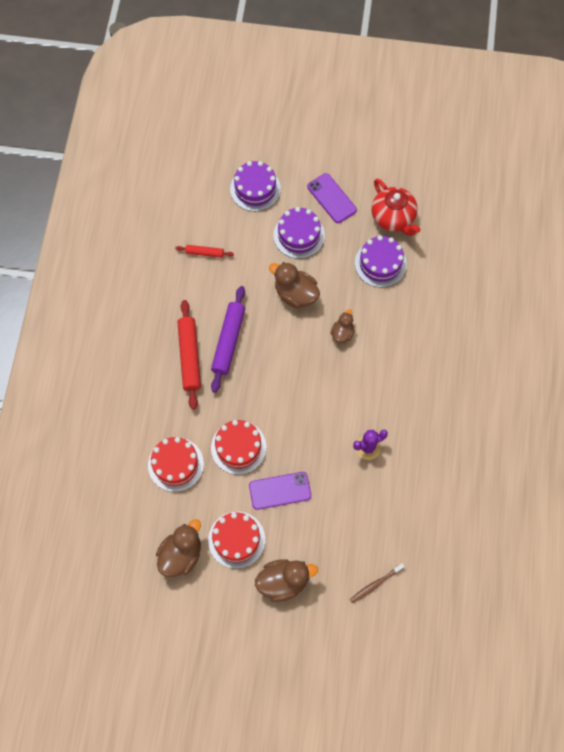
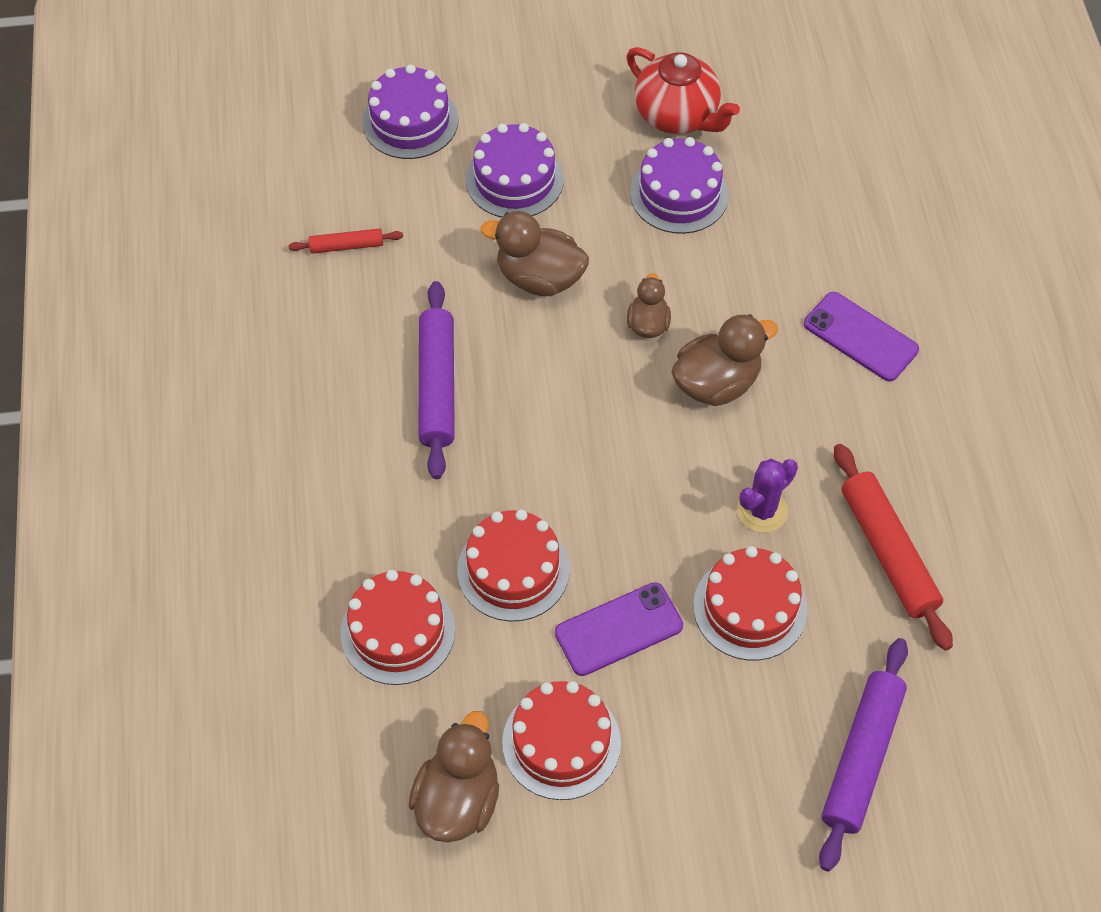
camera: 15 degrees left, 10 degrees down
red rolling pin [177,300,201,410] -> red rolling pin moved to [834,444,953,651]
brown duck [255,559,318,602] -> brown duck moved to [672,314,778,406]
purple phone [307,173,357,223] -> purple phone moved to [804,292,919,381]
brown toothbrush [350,563,405,604] -> purple rolling pin [819,638,908,872]
none -> red cake [693,546,807,660]

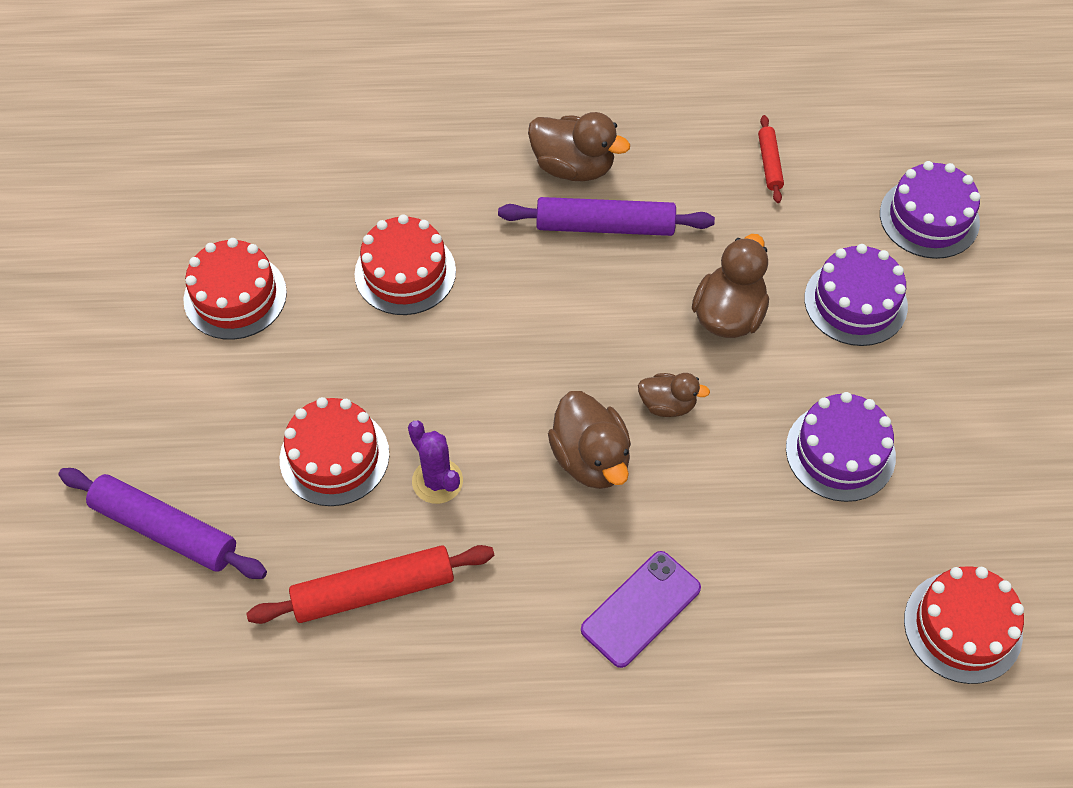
camera: 95 degrees right, 0 degrees up
red cake [340,570,455,685] -> red cake moved to [904,566,1024,684]
brown duck [409,711,499,842] -> brown duck moved to [528,112,630,182]
purple phone [555,582,683,676] -> none
red teapot [626,47,740,134] -> none

